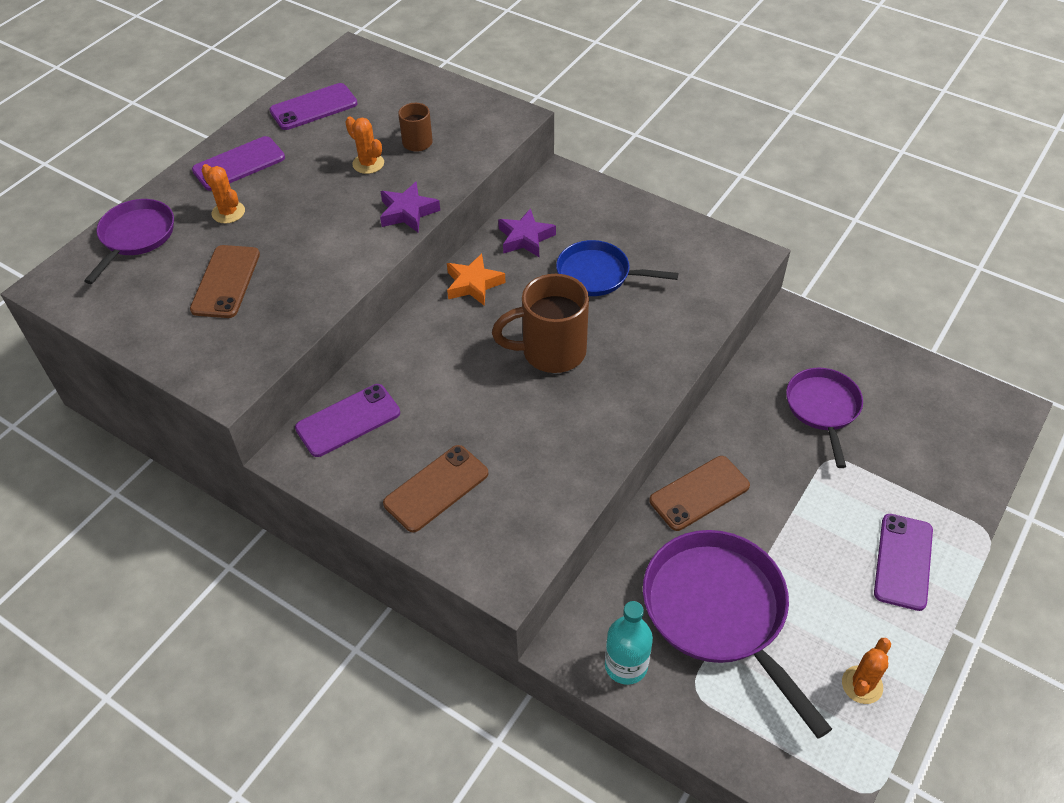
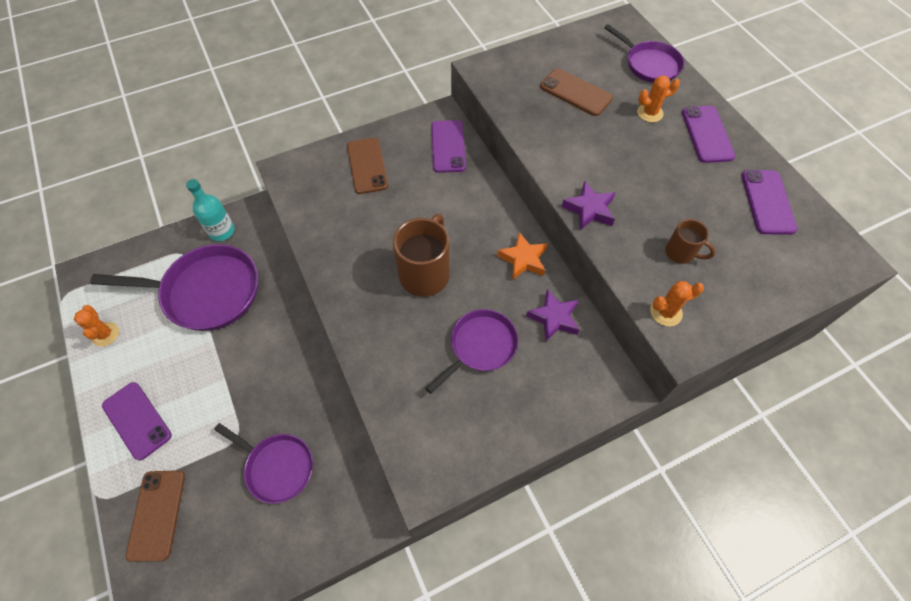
camera: 120 degrees right, 10 degrees up
orange cactus [345,116,384,174] -> orange cactus moved to [650,281,704,326]
blue pan [556,240,679,296] -> purple pan [425,309,518,394]
brown phone [649,456,750,531] -> brown phone moved to [126,470,185,562]

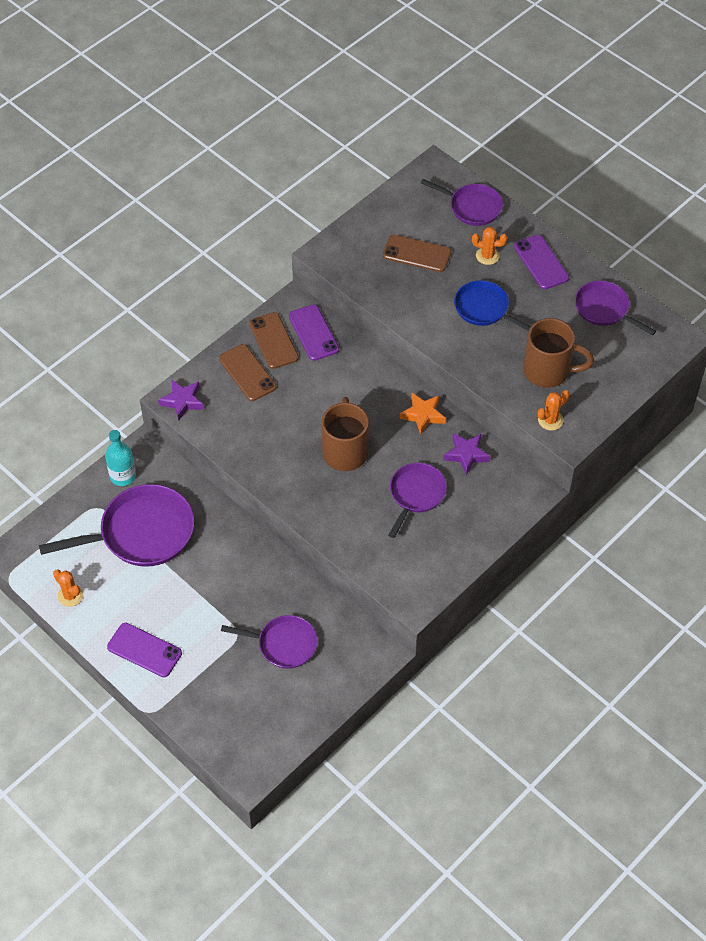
camera: 20 degrees left, 5 degrees down
brown phone [126,470,185,562] -> brown phone moved to [249,312,299,369]
purple star [562,181,616,230] -> purple star moved to [158,379,204,421]
orange cactus [637,75,680,122] -> orange cactus turned 45 degrees clockwise [472,227,507,265]
brown mug [665,219,716,264] -> brown mug [523,318,594,388], size x1.88
purple phone [741,170,797,235] -> purple pan [575,281,656,335]
none -> blue pan [454,280,531,331]

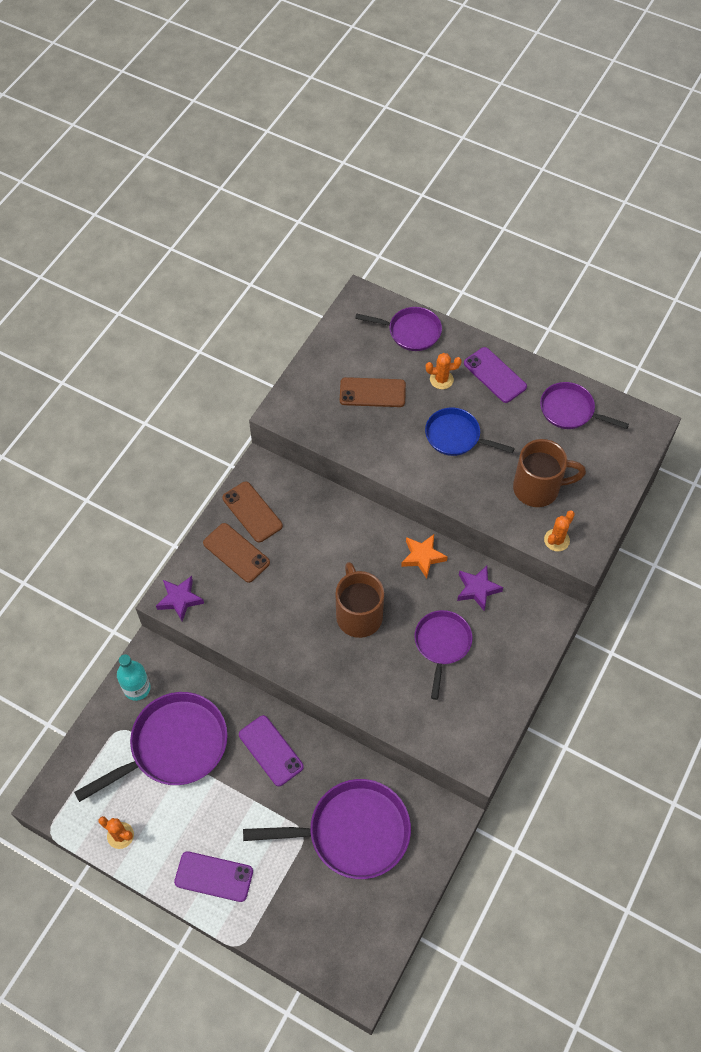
camera: 15 degrees left, 5 degrees up
purple pan [221,615,318,669] -> purple pan [243,779,411,879], size x1.66
purple phone [289,304,339,361] -> purple phone moved to [239,715,304,786]

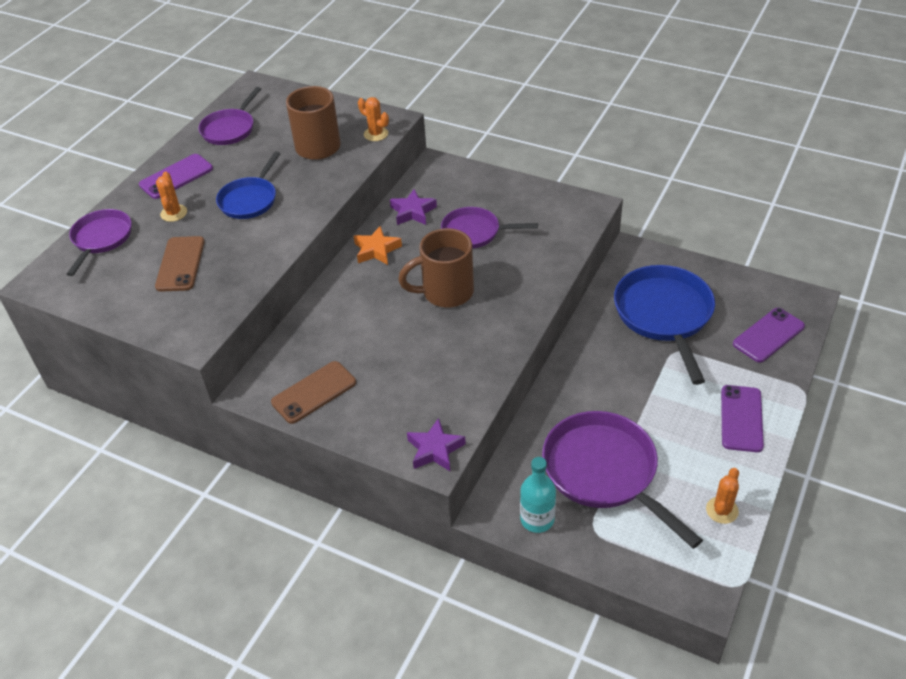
camera: 90 degrees left, 15 degrees down
brown phone [203,523,270,583] -> none
purple phone [239,715,304,786] -> purple phone moved to [733,308,805,362]
purple pan [243,779,411,879] -> blue pan [614,265,715,385]

